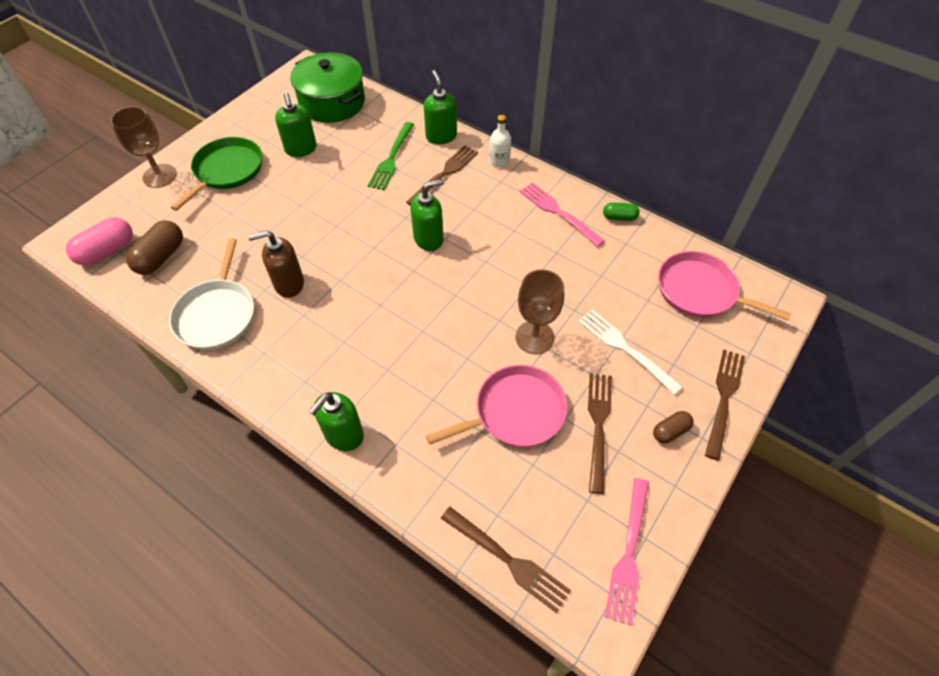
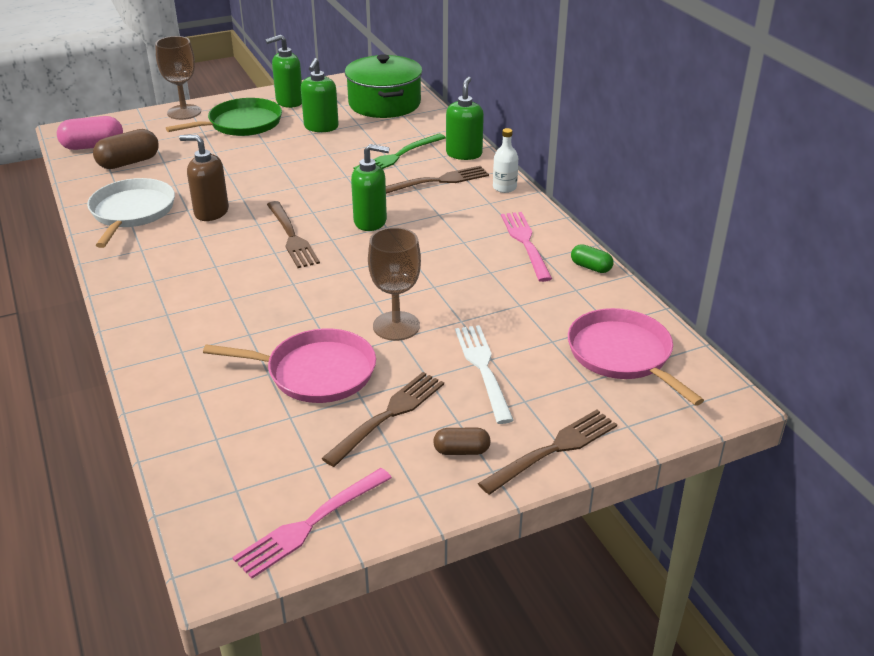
camera: 30 degrees right, 20 degrees down
white pan [169,238,254,350] -> white pan turned 150 degrees clockwise [87,178,175,248]
green soap dispenser [308,392,364,451] -> green soap dispenser moved to [266,35,302,108]
brown fork [441,507,571,613] -> brown fork moved to [267,201,320,268]

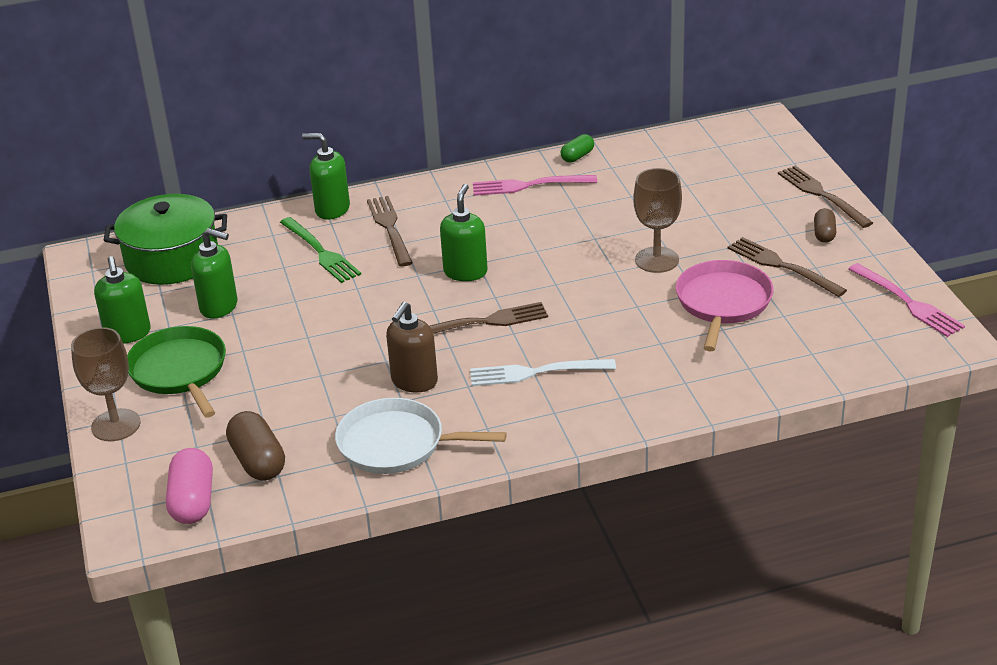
camera: 80 degrees left, 0 degrees up
white fork [455,325,514,424] -> white fork moved to [470,359,616,386]
white bottle [493,128,518,193] -> none
pink pan [568,308,704,406] -> none

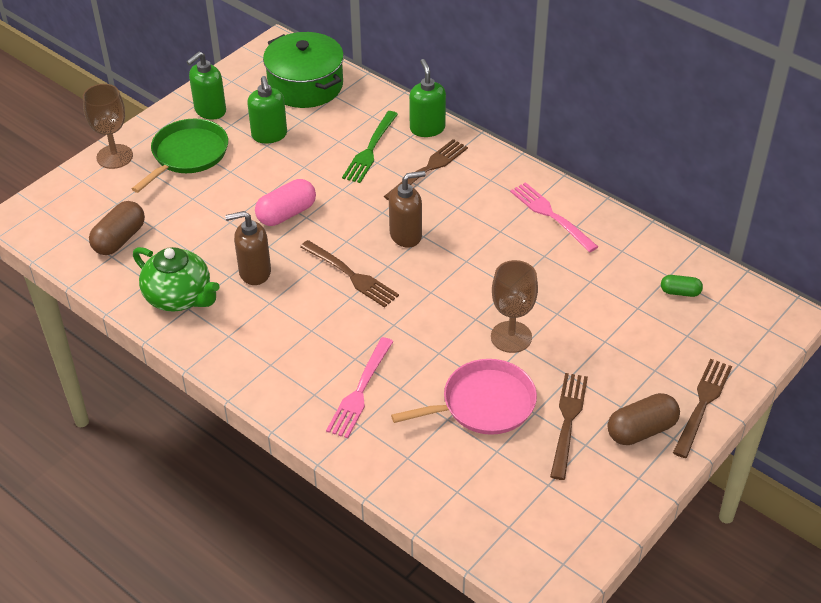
camera: 55 degrees right, 10 degrees up
pink capsule [166,448,213,524] -> pink capsule moved to [255,179,316,226]
white pan [335,398,507,474] -> green teapot [133,247,220,312]
green soap dispenser [440,184,488,281] -> brown soap dispenser [389,171,426,248]
white fork [470,359,616,386] -> none
green capsule [561,134,594,163] -> green capsule moved to [661,275,703,297]
brown capsule [814,208,836,243] -> brown capsule [607,393,680,445], size x1.71
pink fork [848,263,965,337] -> pink fork moved to [326,337,394,438]

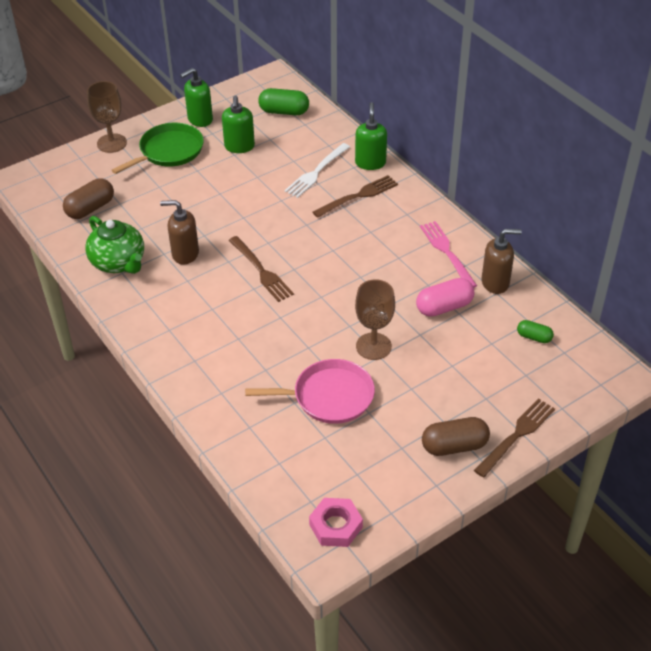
camera: 15 degrees right, 0 degrees up
pink capsule [255,179,316,226] -> pink capsule moved to [416,278,474,317]
green pot [263,32,344,108] -> green capsule [258,88,309,115]
pink fork [326,337,394,438] -> none
green fork [342,111,398,183] -> white fork [284,143,350,198]
brown soap dispenser [389,171,426,248] -> brown soap dispenser moved to [482,229,522,294]
brown fork [550,373,588,480] -> none
none -> pink nut [309,498,363,547]

